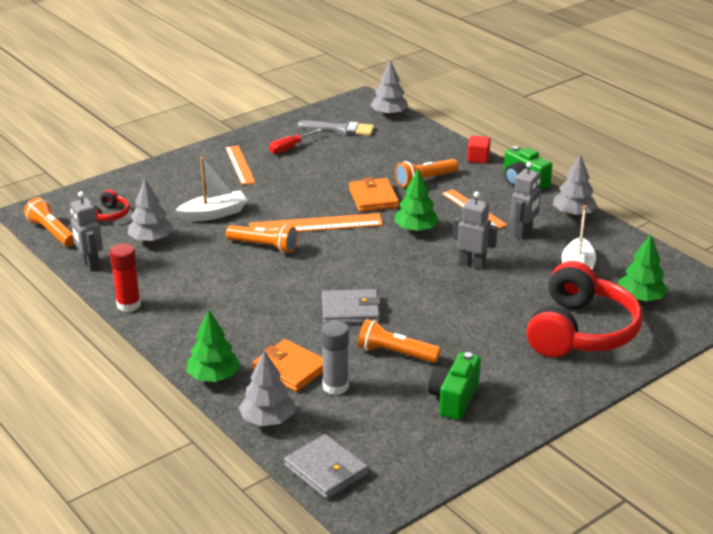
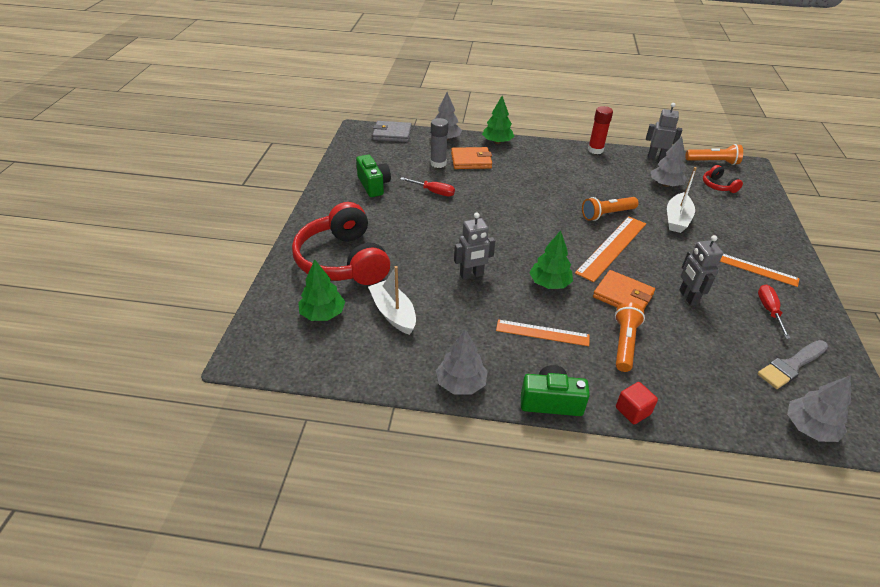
camera: 135 degrees right, 10 degrees up
grey wallet [322,289,381,324] -> none
orange flashlight [358,319,441,363] -> red screwdriver [400,177,455,196]
grey robot [510,162,541,239] -> grey robot moved to [679,235,723,306]

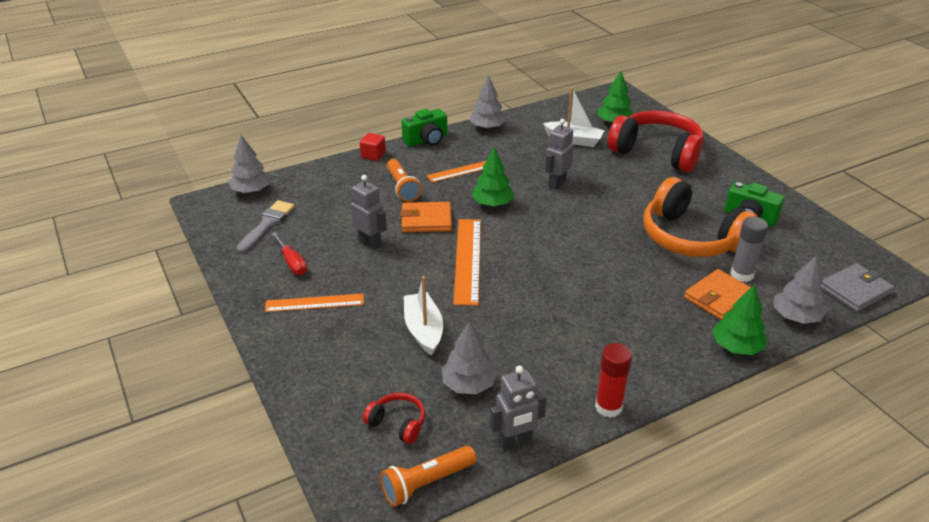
camera: 145 degrees right, 5 degrees down
red screwdriver [400,177,455,196] -> orange headphones [644,177,758,257]
orange flashlight [582,197,639,221] -> none

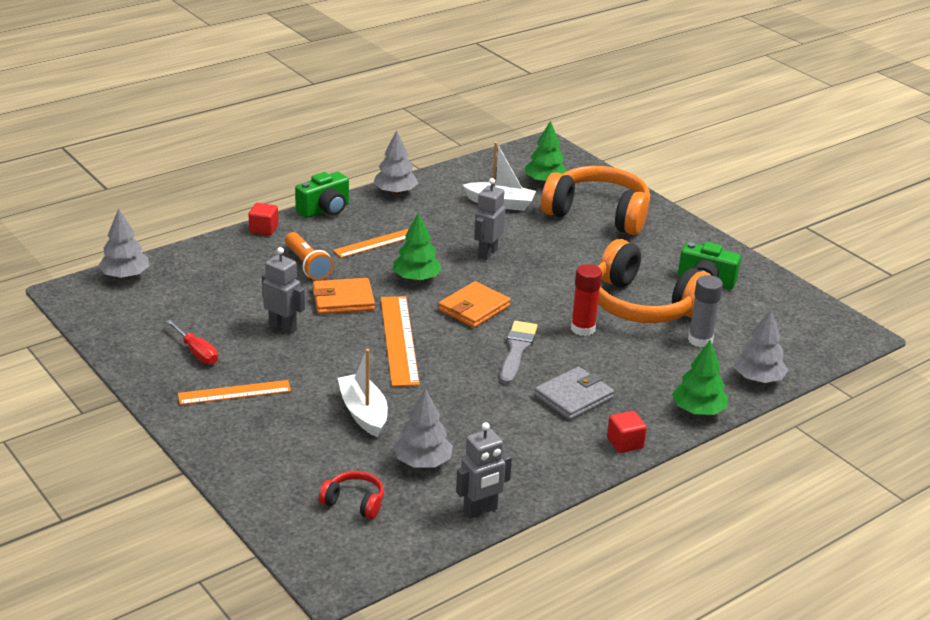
camera: 10 degrees left, 5 degrees down
grey brush [236,200,295,253] -> grey brush moved to [500,321,538,384]
orange flashlight [380,446,476,507] -> none
red glue stick [595,343,632,418] -> red glue stick moved to [571,264,602,336]
red headphones [608,110,704,172] -> orange headphones [541,166,650,235]
orange wallet [684,269,751,320] -> orange wallet moved to [438,281,511,328]
grey wallet [821,263,894,312] -> grey wallet moved to [534,367,614,420]
none -> red cube [607,411,647,453]

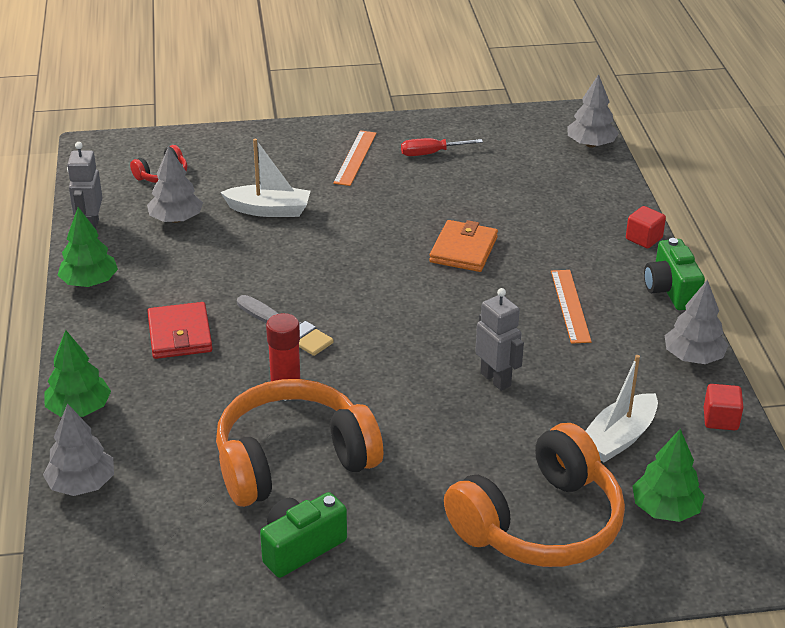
camera: 120 degrees right, 5 degrees up
grey robot [262,247,305,334] -> none
orange flashlight [285,232,333,280] -> none
orange ruler [381,296,420,387] -> none
green tree [393,212,442,282] -> green tree moved to [58,207,118,287]
orange wallet [438,281,511,328] -> none
grey wallet [534,367,614,420] -> red wallet [147,302,212,359]
red cube [607,411,647,453] -> red cube moved to [704,384,744,430]
grey glue stick [688,275,723,347] -> none

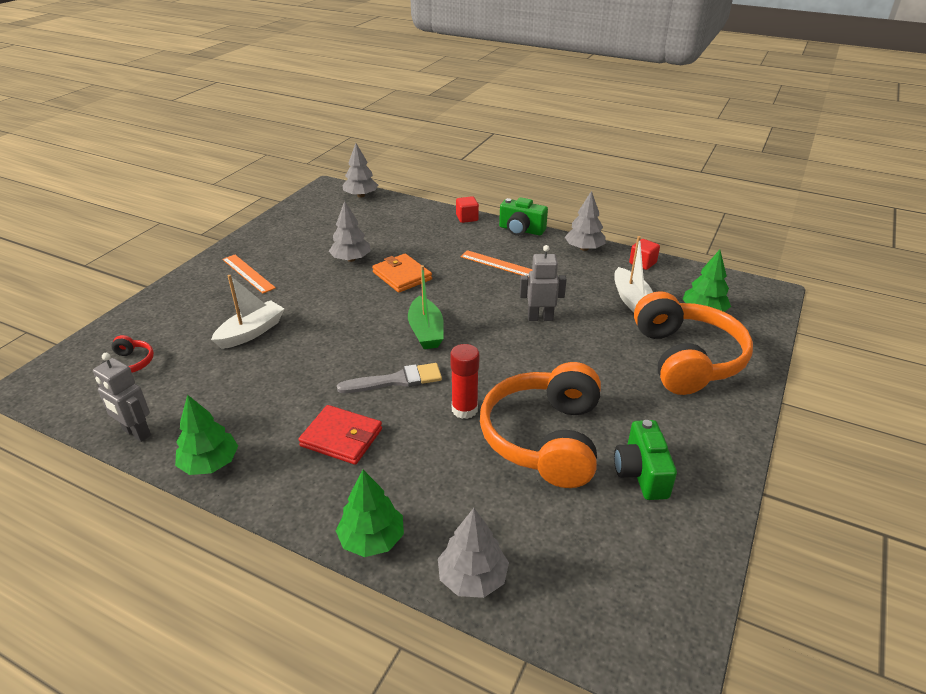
camera: 55 degrees left, 0 degrees up
grey tree [147,146,203,223] -> grey tree moved to [329,201,371,262]
red screwdriver [401,138,483,156] -> none
none -> green boat [408,265,444,349]

